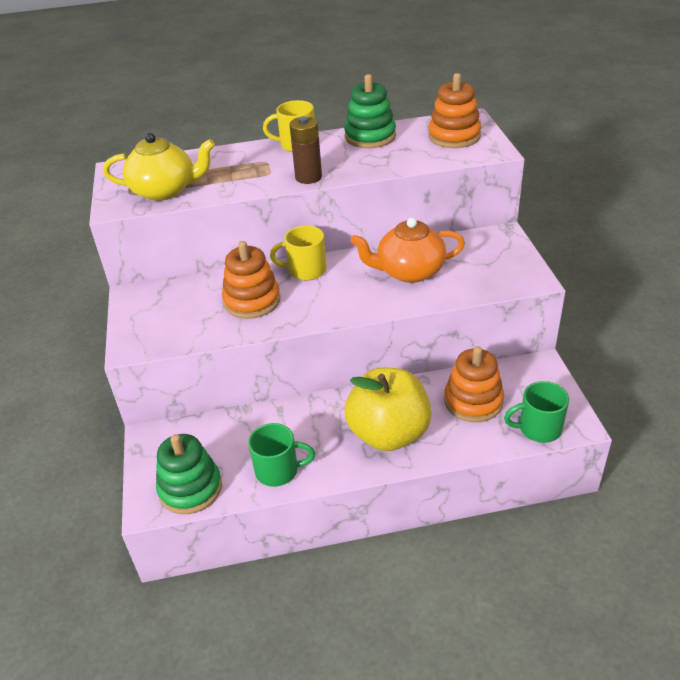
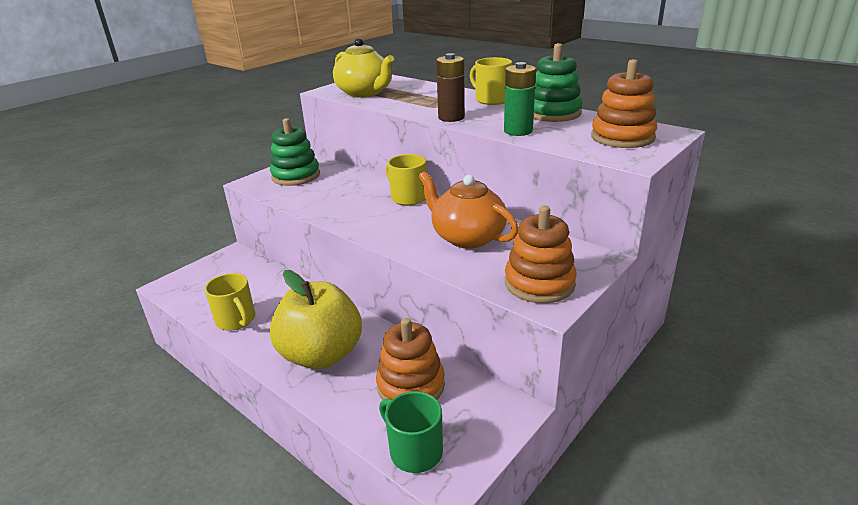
camera: 50 degrees right, 10 degrees down
green stacking toy [156,434,222,514] -> green stacking toy moved to [270,118,320,186]
orange stacking toy [222,241,280,319] -> orange stacking toy moved to [505,206,577,303]
green mug [248,423,315,487] -> yellow mug [204,273,255,331]
none -> green battery [504,62,536,136]

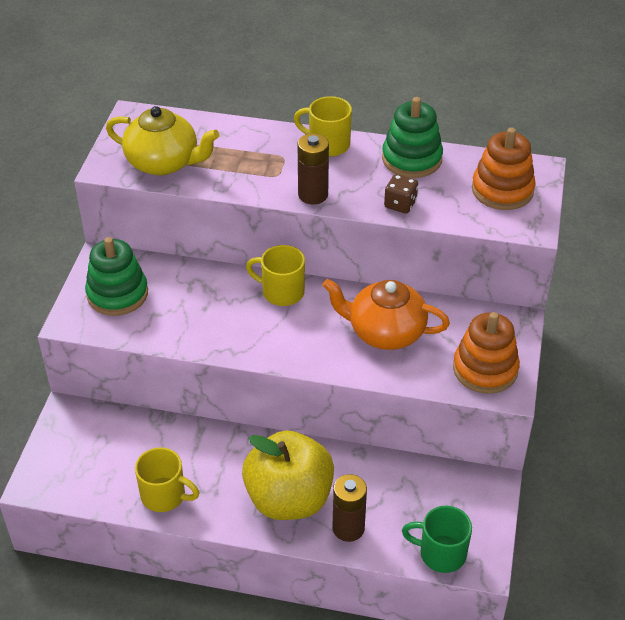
camera: 30 degrees left, 15 degrees up
orange stacking toy [376,318,445,400] -> none
green battery [504,62,536,136] -> brown dice [384,174,418,214]
none -> brown battery [332,474,367,542]

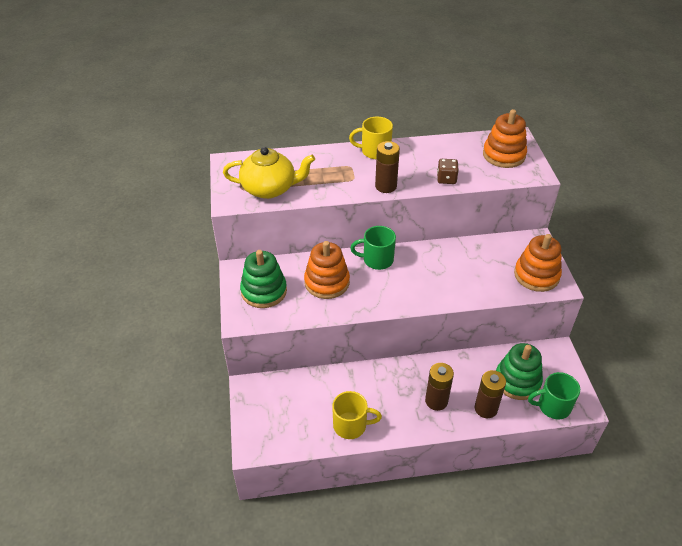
camera: 20 degrees left, 0 degrees up
yellow apple [242,430,334,520] -> brown battery [425,363,454,411]
yellow mug [246,245,305,306] -> green mug [350,226,396,270]
orange teapot [322,279,450,350] -> none
green stacking toy [382,97,443,178] -> green stacking toy moved to [496,343,543,400]
none -> orange stacking toy [304,241,350,299]

